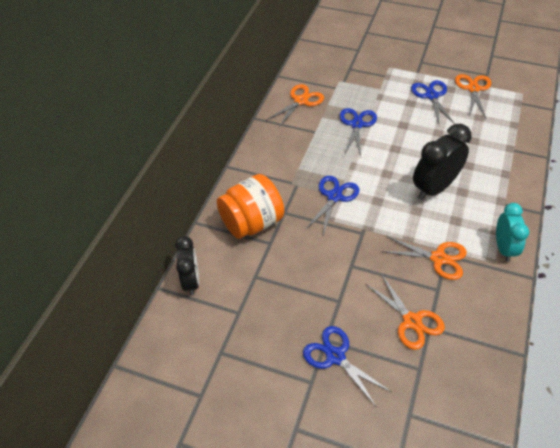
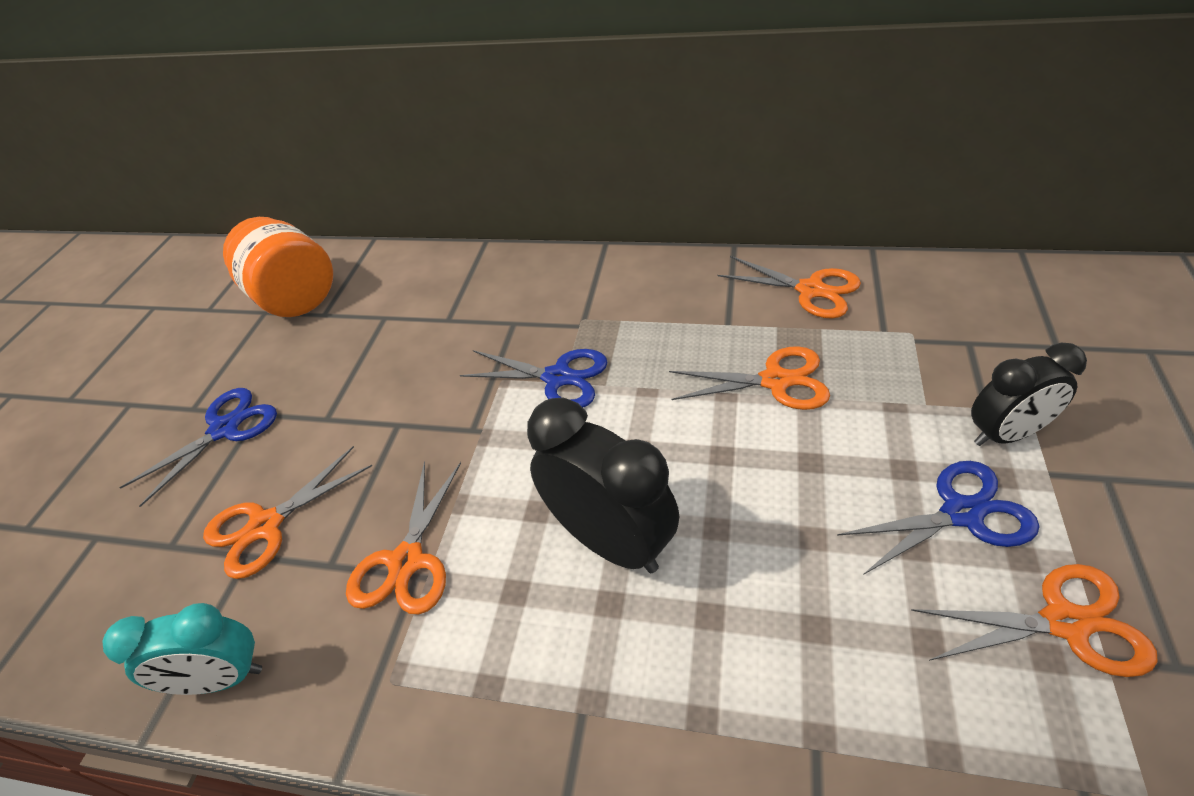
camera: 85 degrees right, 5 degrees down
black clock [175,236,199,295] -> black clock moved to [971,343,1087,446]
orange jar [217,174,284,239] -> orange jar moved to [223,217,333,317]
blue scissors [340,108,377,156] -> orange scissors [669,346,830,410]
turquoise clock [496,203,529,262] -> turquoise clock moved to [103,603,262,695]

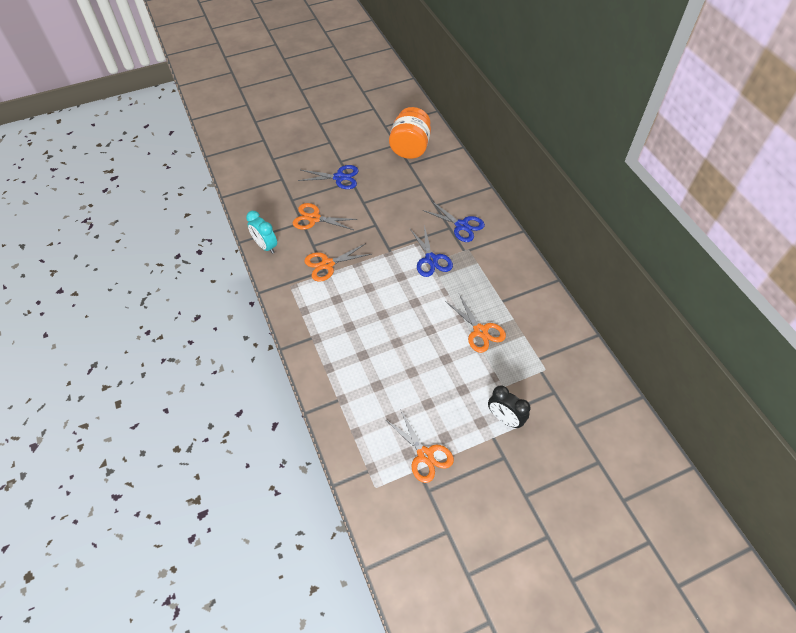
camera: 50 degrees right, 10 degrees up
black clock [527,398,680,573] -> none
orange scissors [718,256,861,319] -> none
blue scissors [837,461,1039,575] -> blue scissors moved to [422,201,485,242]

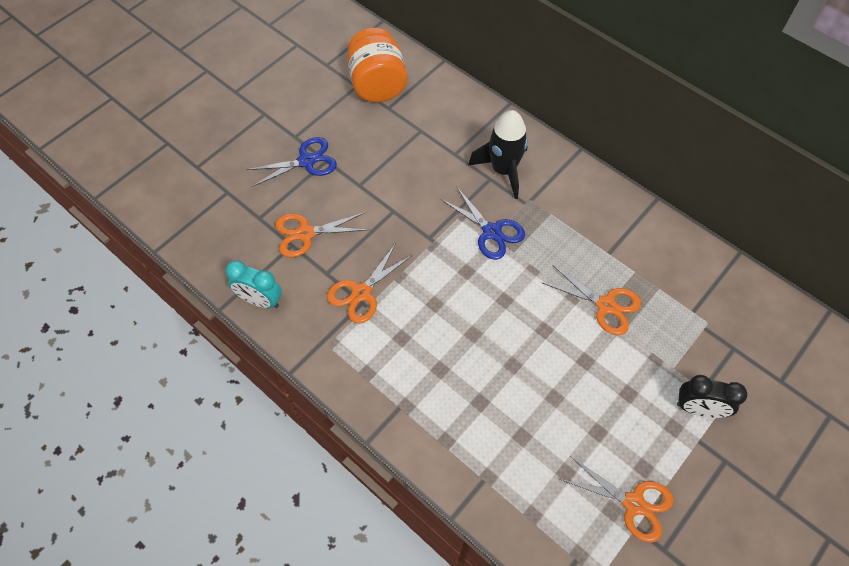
camera: 25 degrees left, 5 degrees up
blue scissors [422,201,485,242] -> black rocket [468,110,528,199]

